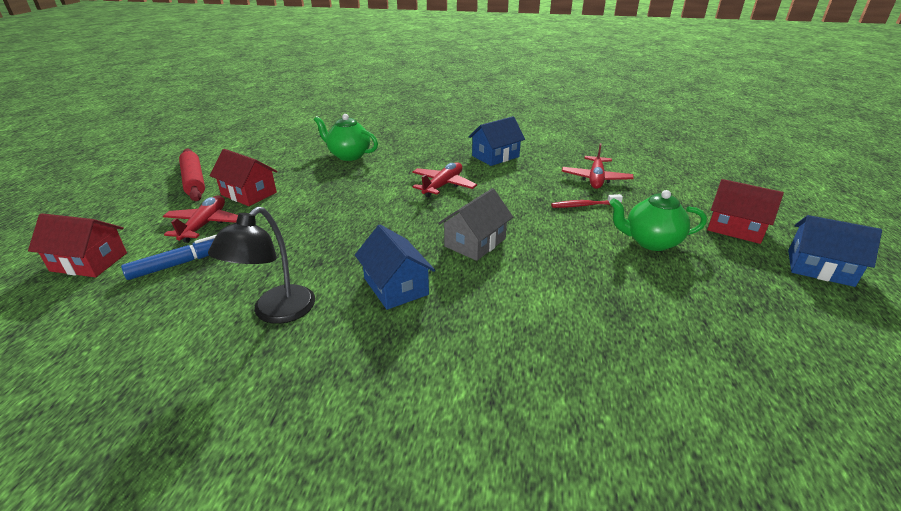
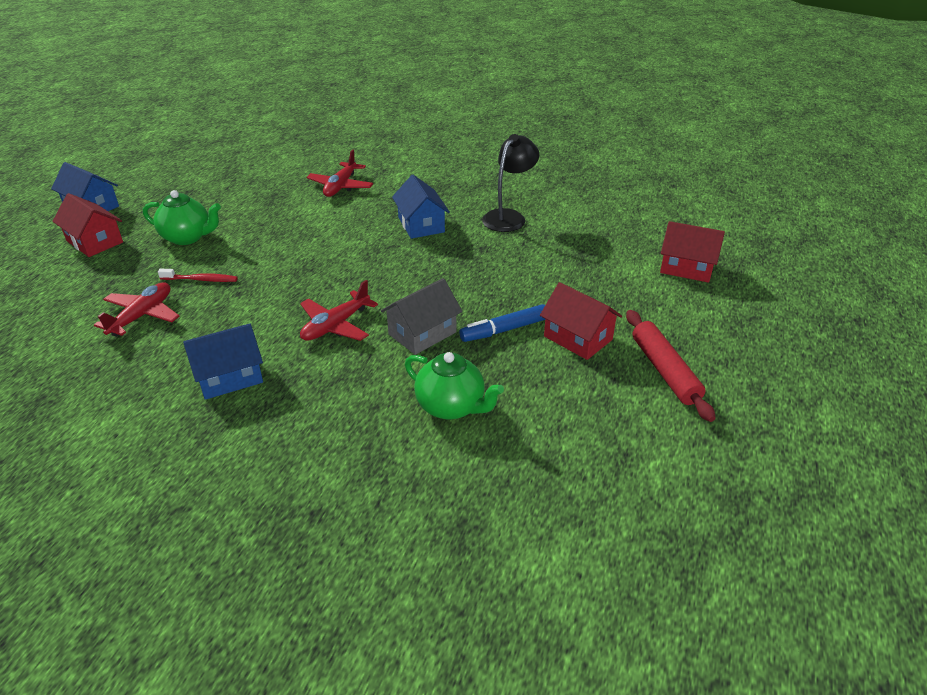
camera: 170 degrees left, 5 degrees up
blue marker [121,235,216,280] -> blue marker moved to [459,304,545,342]
red plane [163,196,238,243] -> red plane moved to [306,150,373,197]
grey house [438,188,513,261] -> grey house moved to [381,278,462,355]

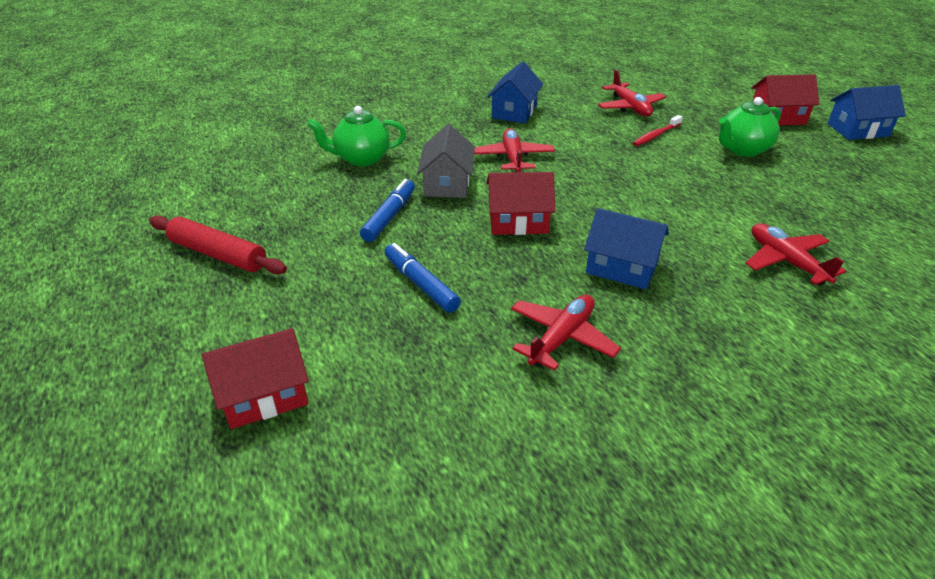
camera: 135 degrees right, 0 degrees up
black lamp [482,134,539,232] -> red plane [511,295,621,371]
red house [540,282,622,360] -> red house moved to [487,172,555,235]
none -> blue marker [384,243,461,313]

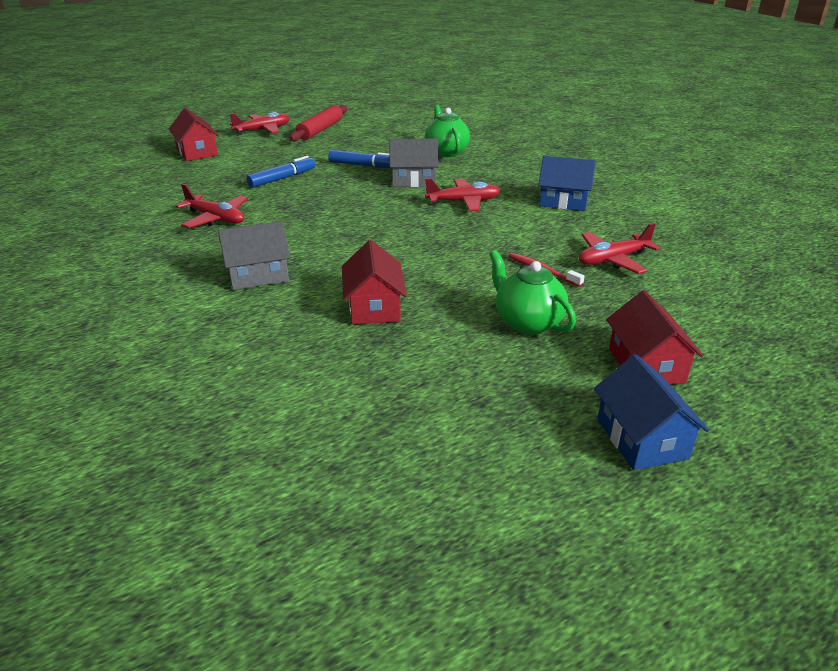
camera: 85 degrees right, 5 degrees down
red house [487,172,555,235] -> red house moved to [342,240,407,325]
blue house [584,208,669,289] -> none
red plane [745,223,846,285] -> red plane moved to [230,112,290,135]
none -> grey house [218,221,290,290]

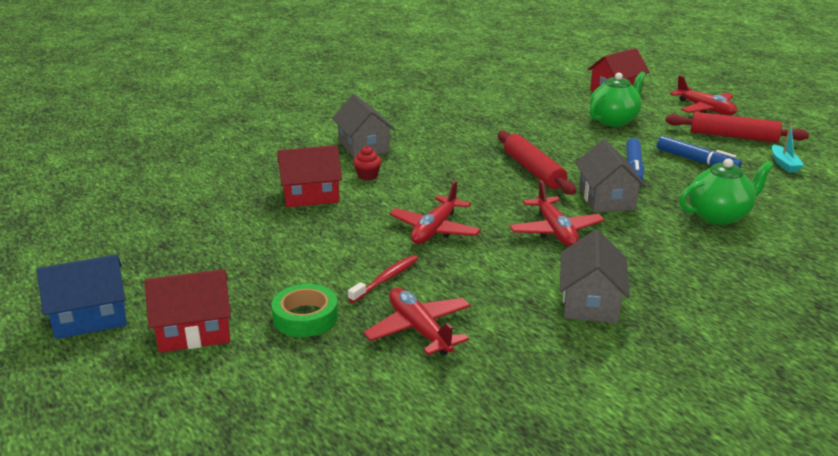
camera: 85 degrees right, 5 degrees down
red plane [175,184,248,228] -> red plane moved to [389,180,481,244]
blue marker [246,156,315,188] -> blue marker moved to [657,136,742,168]
green teapot [489,250,576,335] -> green teapot moved to [590,72,646,127]
blue house [538,156,596,211] -> grey house [560,229,630,323]
none -> green tape [272,284,338,337]
none -> red cupcake [353,146,382,181]
none -> red rolling pin [498,131,576,195]
none -> turquoise boat [772,123,804,172]

